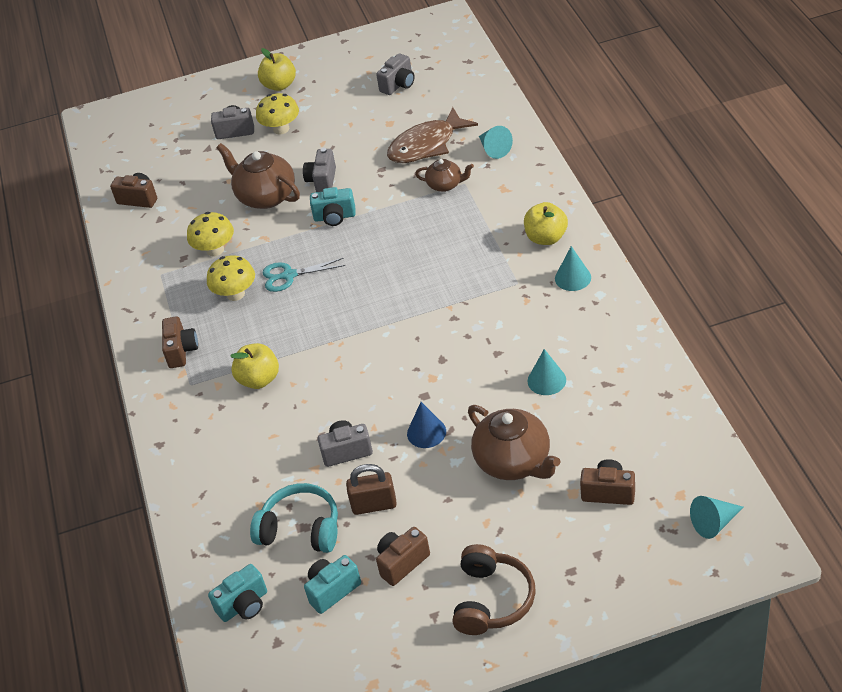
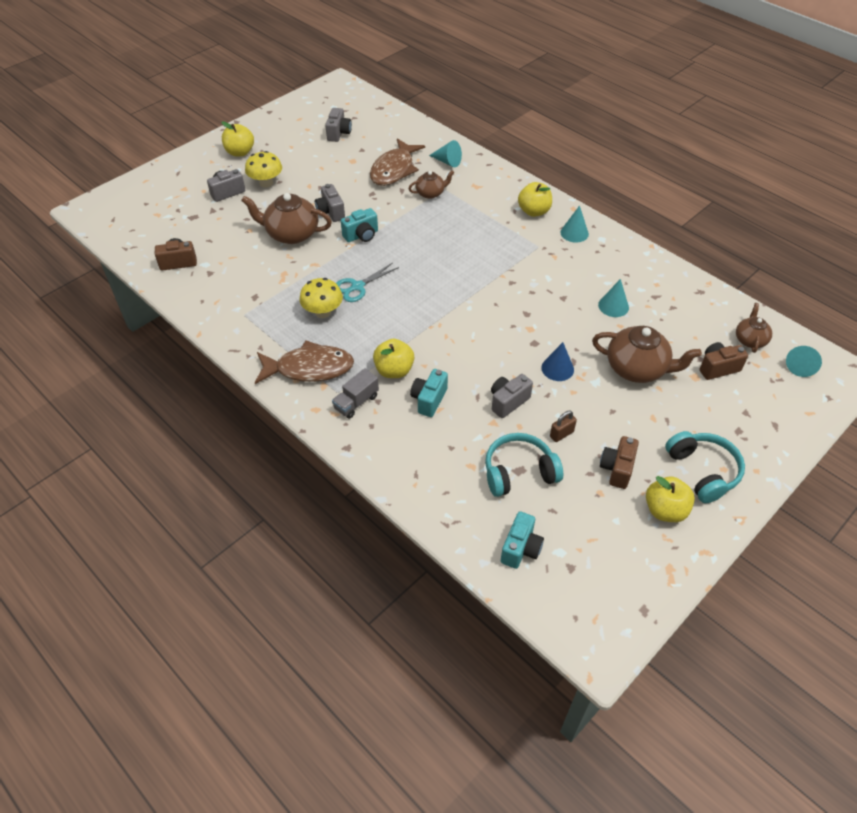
camera: 35 degrees left, 5 degrees up
brown camera [162,316,198,368] -> brown fish [255,340,354,384]
yellow mushroom [187,212,234,257] -> none
turquoise camera [304,555,361,614] -> turquoise camera moved to [410,369,448,417]
brown padlock [346,464,397,515] -> brown padlock [550,411,577,442], size x0.66
brown headphones [453,544,536,635] -> turquoise headphones [665,431,745,503]
none -> grey truck [332,368,379,419]
none -> yellow apple [646,476,695,522]
none -> brown teapot [736,303,772,353]

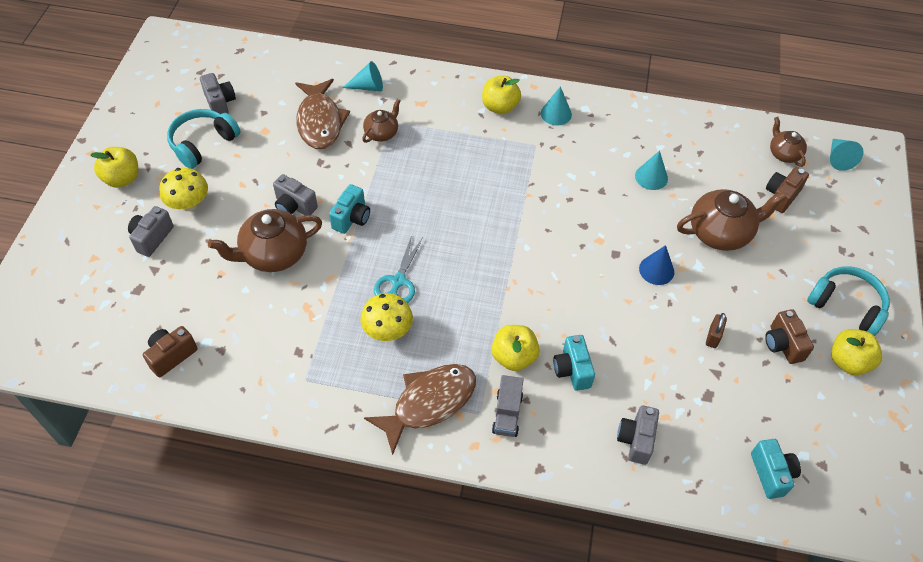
camera: 35 degrees left, 5 degrees up
turquoise headphones [485,433,563,497] -> turquoise headphones moved to [167,109,240,169]
grey camera [491,374,533,418] -> grey camera moved to [617,405,659,465]

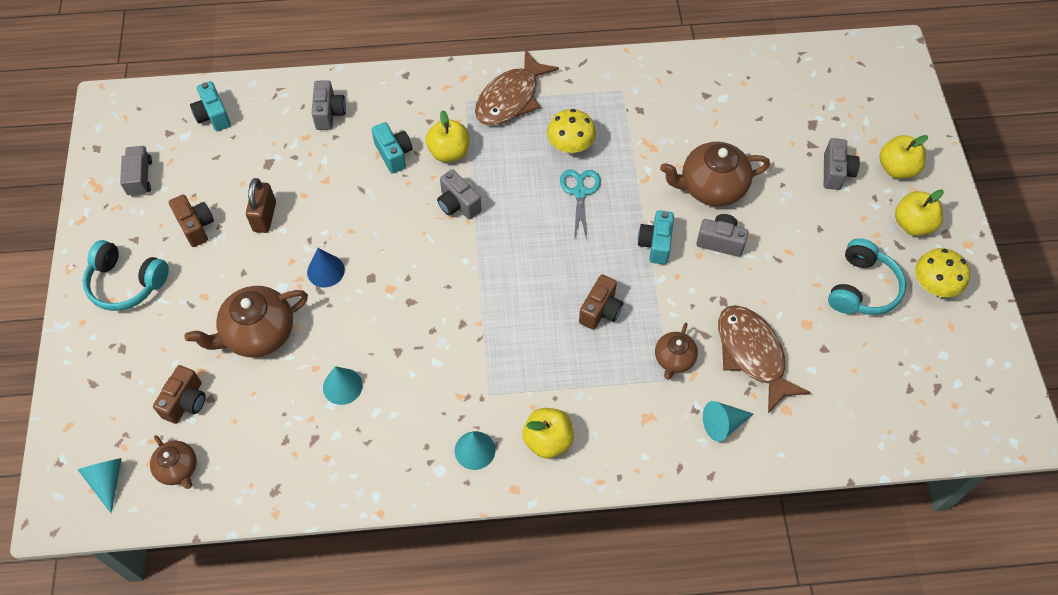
camera: 165 degrees right, 5 degrees up
brown camera [143,326,198,377] -> brown camera moved to [579,274,623,330]
yellow mushroom [159,168,208,211] -> yellow mushroom moved to [915,248,970,297]
grey camera [200,73,236,114] -> grey camera moved to [437,169,482,219]
brown teapot [208,209,322,272] -> brown teapot turned 150 degrees counterclockwise [660,142,770,206]
grey truck [492,375,524,437] -> grey truck moved to [120,146,152,196]
brown padlock [706,313,727,348] -> brown padlock [246,178,276,233], size x1.52
yellow apple [831,329,882,375] -> yellow apple moved to [879,135,928,179]

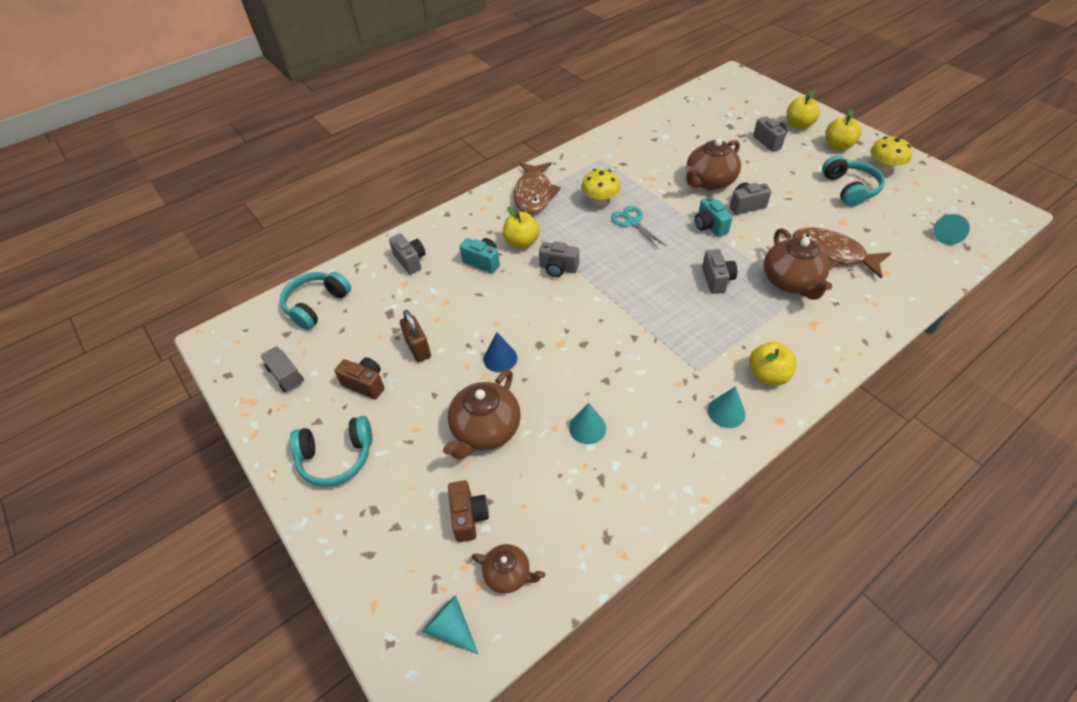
camera: 30 degrees left, 10 degrees down
turquoise camera [190,81,231,131] -> turquoise headphones [280,272,351,330]
brown camera [579,274,623,330] -> grey camera [702,249,737,294]
brown teapot [655,323,698,380] -> brown teapot [764,228,832,300], size x1.76
turquoise cone [703,401,753,442] -> turquoise cone moved to [933,214,970,245]

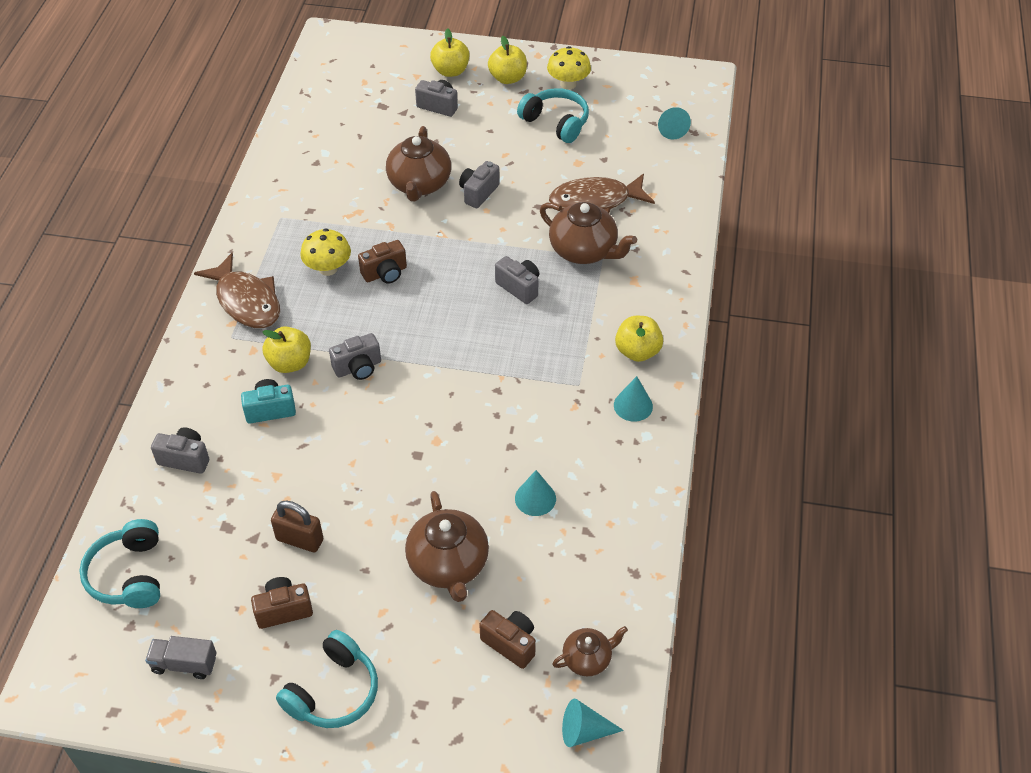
camera: 45 degrees left, 0 degrees up
blue cone [484,332,518,372] -> none
turquoise scissors [611,206,666,249] -> brown camera [358,240,407,284]
turquoise camera [695,196,733,237] -> none

